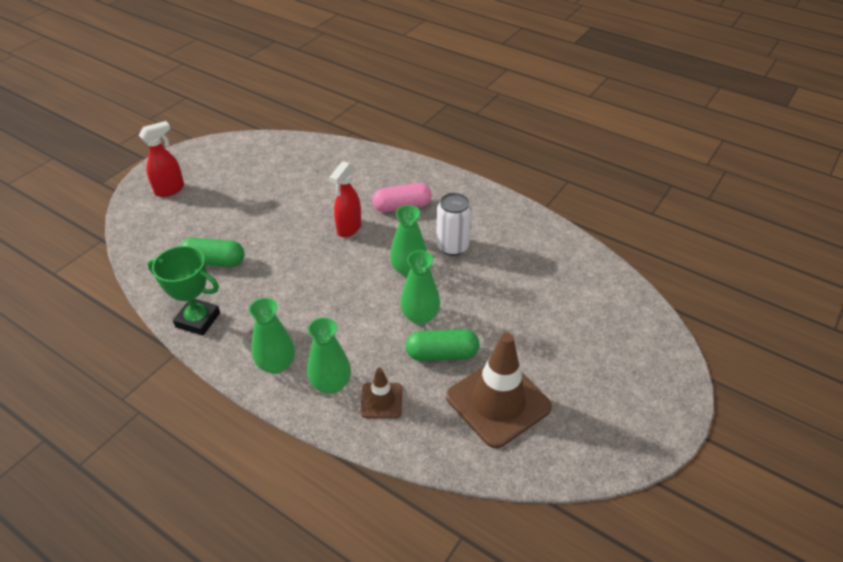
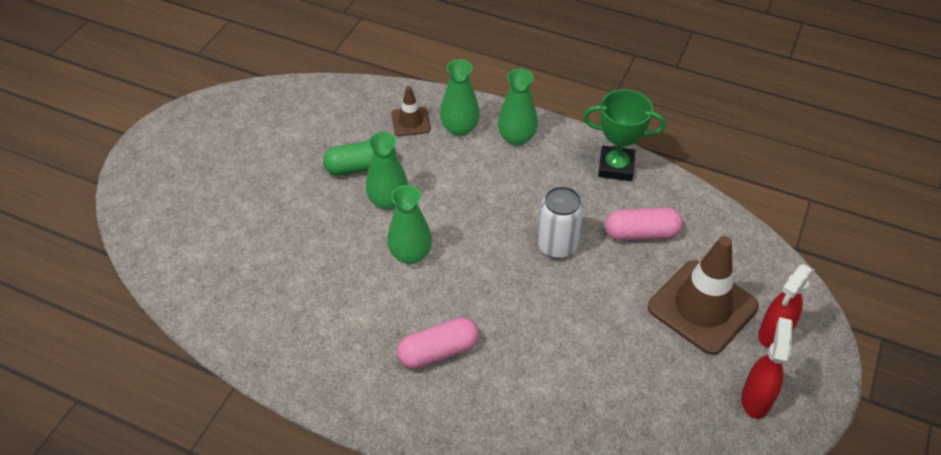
camera: 170 degrees right, 5 degrees up
green capsule [180,238,245,267] -> pink capsule [605,207,683,241]
red spray bottle [329,161,361,237] -> red spray bottle moved to [741,317,793,419]
white can [436,193,472,256] -> white can moved to [538,186,583,259]
brown traffic cone [446,333,552,448] -> brown traffic cone moved to [648,236,759,355]

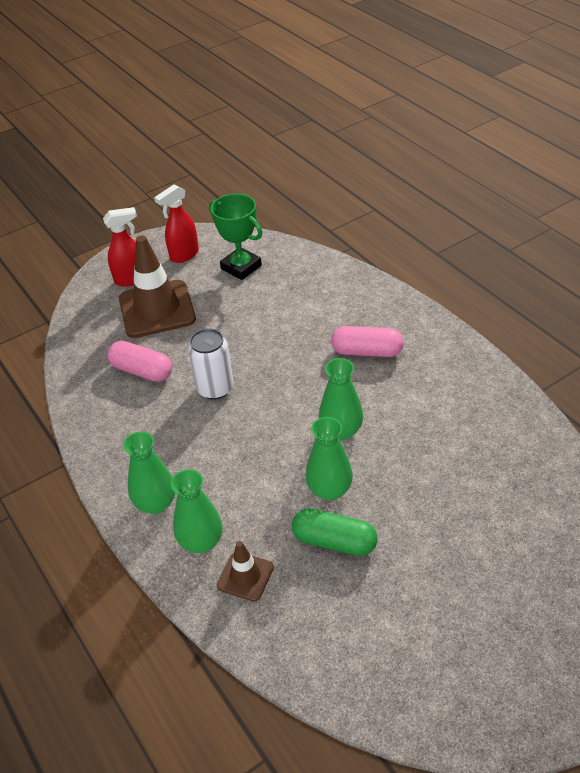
camera: 145 degrees left, 5 degrees down
green trophy [583,89,666,181] -> green trophy moved to [209,193,262,280]

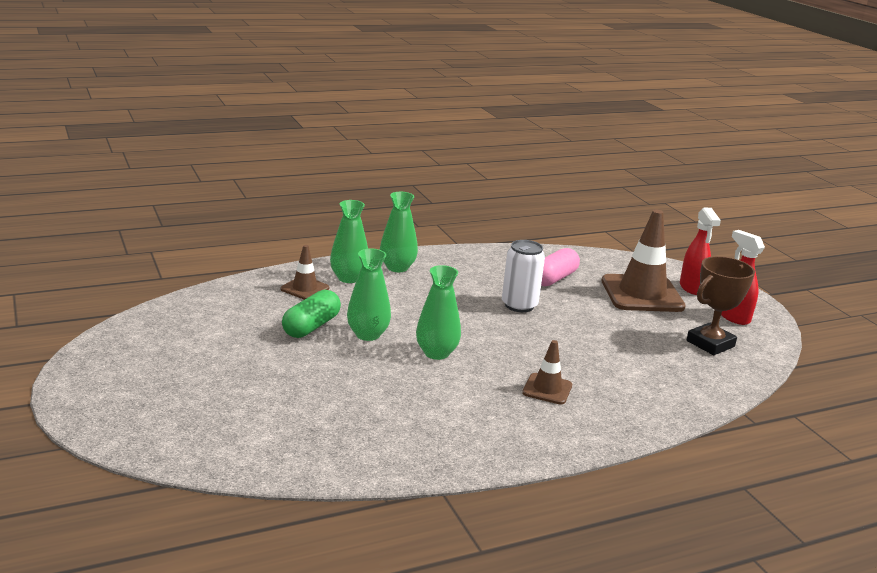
camera: 95 degrees right, 20 degrees down
green trophy [209,193,262,280] -> brown trophy [687,256,755,355]
pink capsule [331,326,404,357] -> brown traffic cone [522,340,572,404]

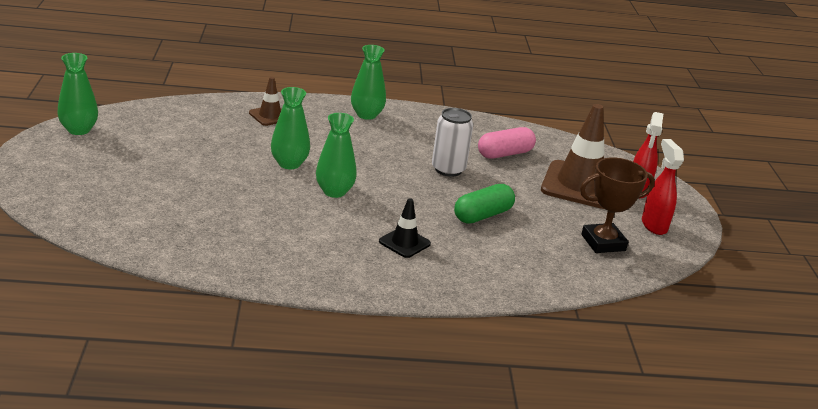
camera: 20 degrees right, 5 degrees up
green capsule [282,290,341,338] -> green capsule moved to [454,184,515,224]
green vase [330,200,368,283] -> green vase moved to [57,53,98,135]
brown traffic cone [522,340,572,404] -> black traffic cone [379,198,431,258]

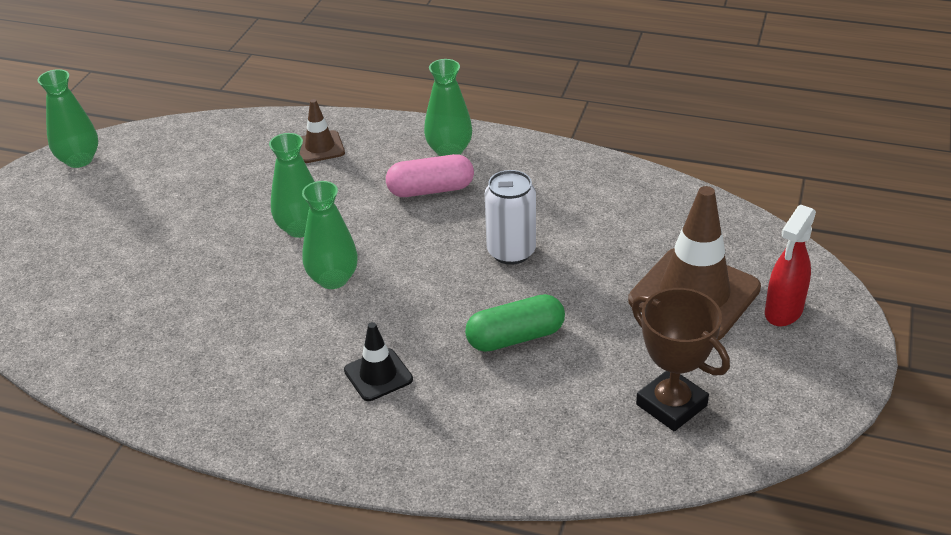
camera: 25 degrees right, 10 degrees up
pink capsule [478,127,536,159] -> pink capsule moved to [386,154,474,197]
brown trophy [580,157,655,253] -> brown trophy turned 45 degrees clockwise [632,288,730,431]
red spray bottle [642,139,684,235] -> none

